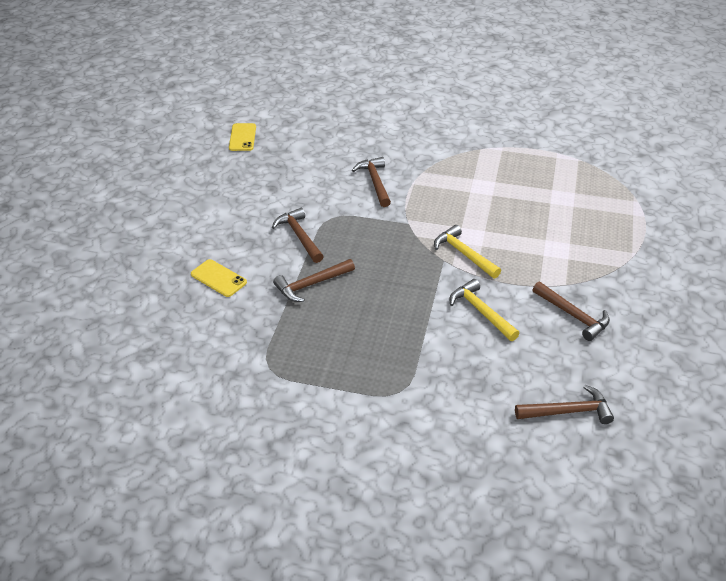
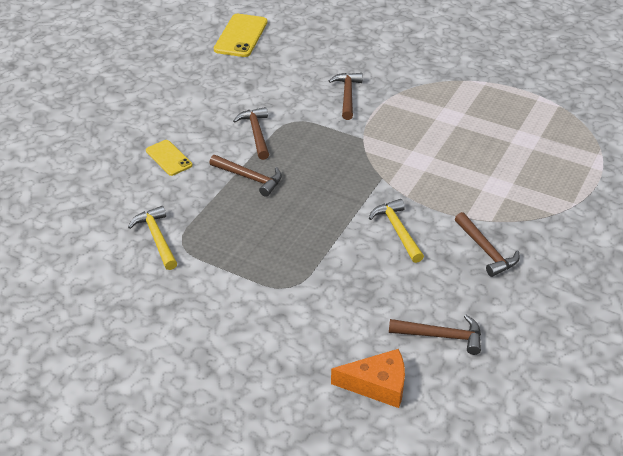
camera: 15 degrees right, 0 degrees up
yellow phone [229,123,256,151] -> yellow phone [214,14,267,57], size x1.61
brown hammer [273,259,355,302] -> brown hammer turned 135 degrees counterclockwise [209,155,282,197]
yellow hammer [434,225,501,278] -> yellow hammer moved to [128,206,177,270]
none -> orange cheese [331,349,405,408]

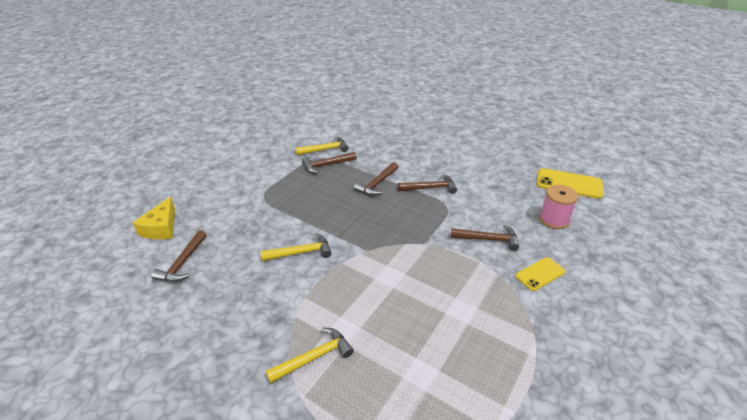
camera: 95 degrees right, 5 degrees down
yellow phone [146,140,193,176] -> yellow phone moved to [515,257,565,291]
orange cheese [331,349,405,408] -> yellow cheese [133,197,175,239]
brown hammer [455,212,519,277] -> brown hammer moved to [302,152,357,173]
none -> yellow hammer [266,328,354,383]
none -> pink spool [539,185,578,229]

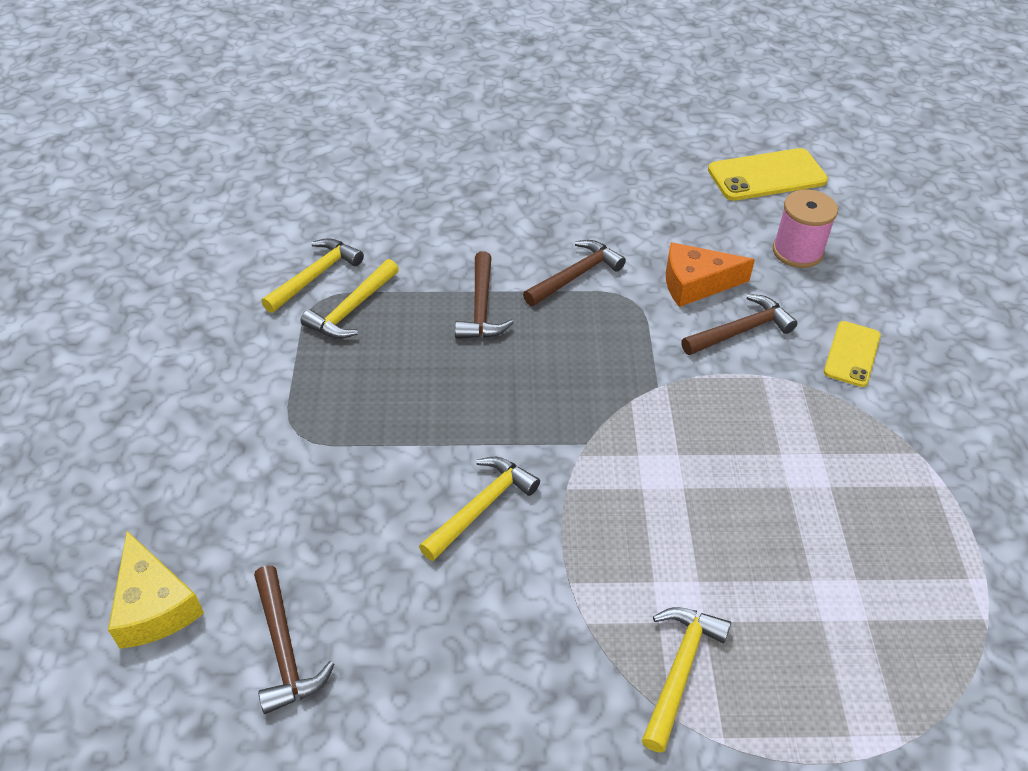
camera: 35 degrees left, 10 degrees up
brown hammer [302,152,357,173] -> yellow hammer [301,259,399,339]
none -> orange cheese [666,242,755,307]

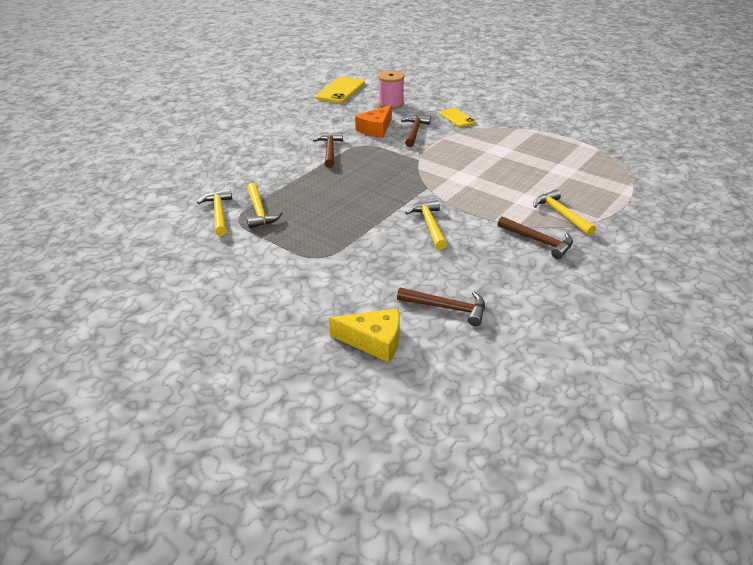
camera: 50 degrees left, 10 degrees down
brown hammer [455,251,514,339] -> brown hammer moved to [498,216,573,259]

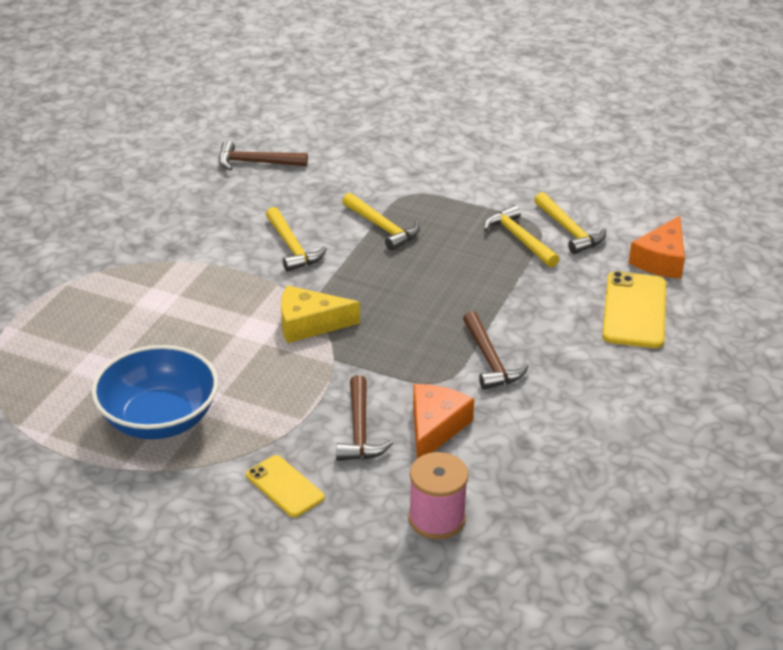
camera: 165 degrees right, 0 degrees up
yellow phone [316,77,365,103] -> yellow phone moved to [602,271,666,348]
yellow cheese [329,308,400,363] -> yellow cheese moved to [281,286,360,343]
brown hammer [498,216,573,259] -> none
yellow hammer [533,189,596,236] -> yellow hammer moved to [342,193,420,251]
none -> blue bowl [92,345,218,439]
none -> orange cheese [628,216,685,279]

